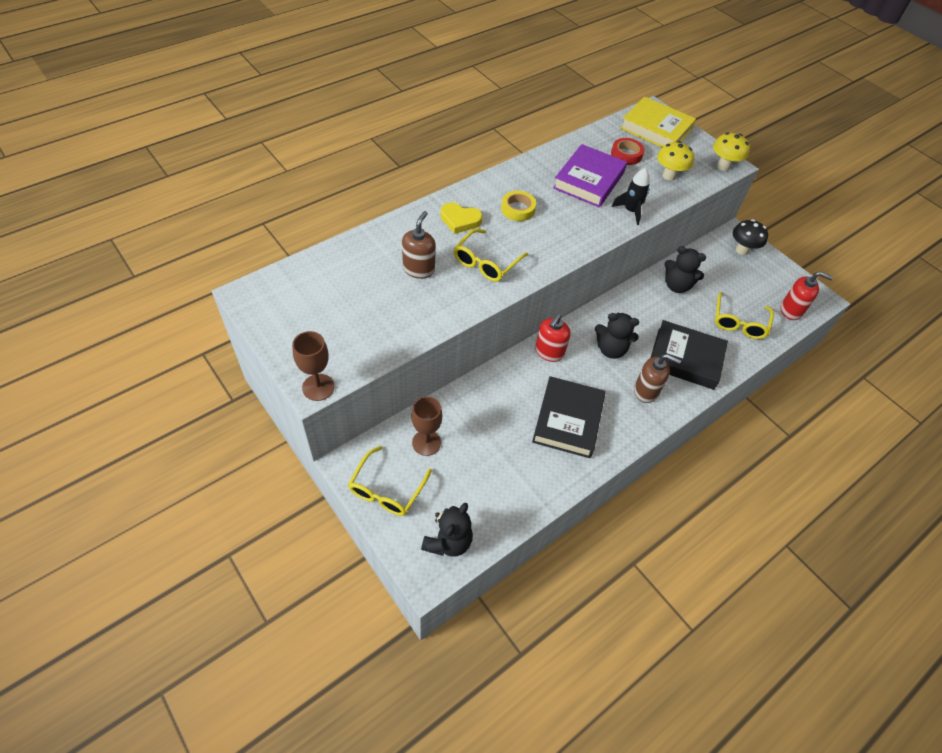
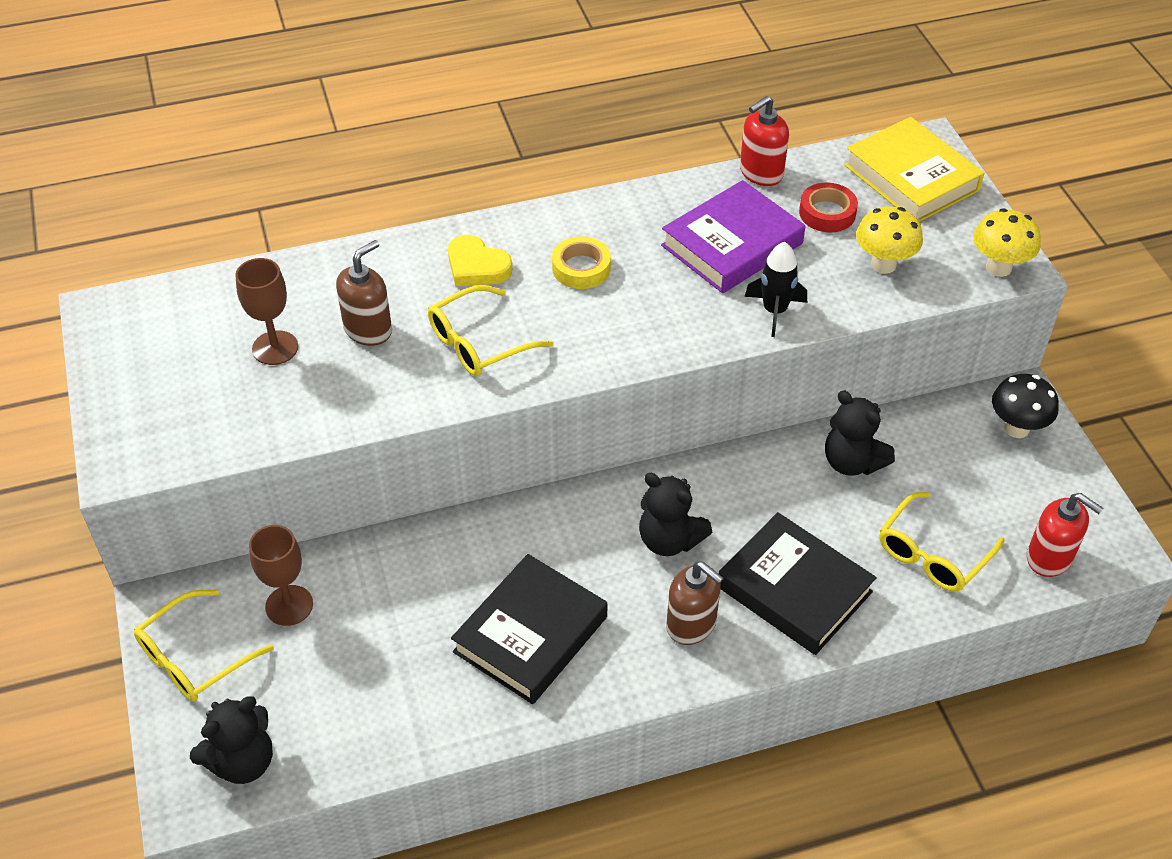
camera: 25 degrees right, 5 degrees down
brown goblet [292,331,335,401] -> brown goblet moved to [235,258,298,365]
red soap dispenser [535,314,570,362] -> red soap dispenser moved to [740,96,789,186]

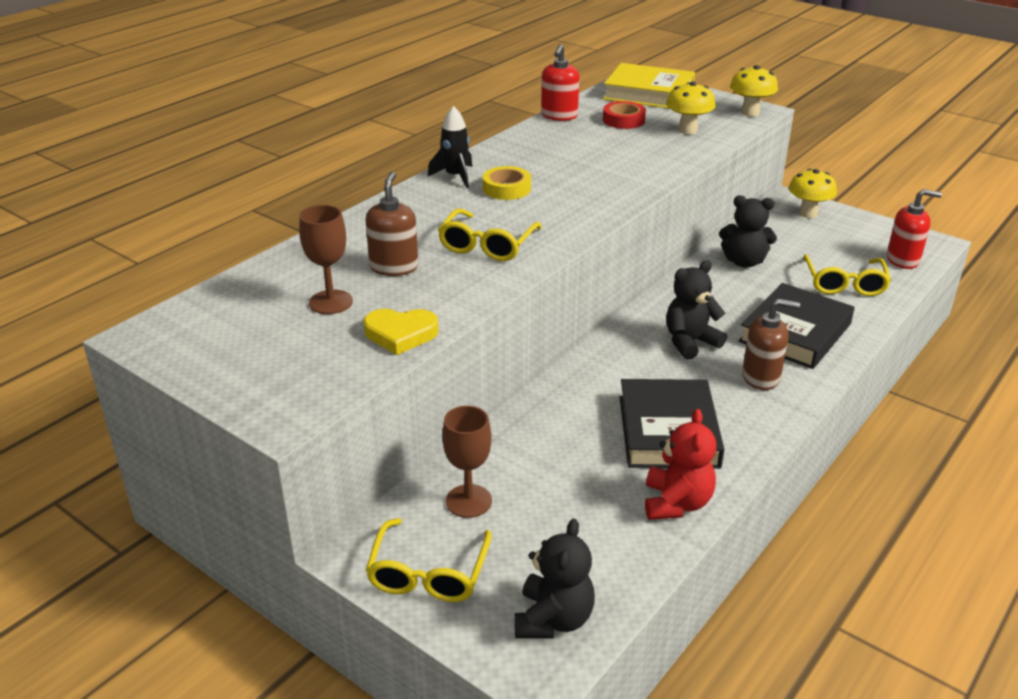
camera: 35 degrees left, 15 degrees down
yellow heart [448,235,512,286] -> yellow heart moved to [363,309,439,355]
black teddy bear [639,473,712,556] -> black teddy bear turned 150 degrees clockwise [666,260,727,360]
purple book [661,180,805,293] -> none
black book [719,512,877,655] -> black book turned 60 degrees counterclockwise [738,283,855,369]
black rocket [744,242,807,337] -> black rocket moved to [428,106,473,188]
black mushroom [992,374,1059,438] -> yellow mushroom [789,169,837,218]
none -> red teddy bear [645,409,717,520]

